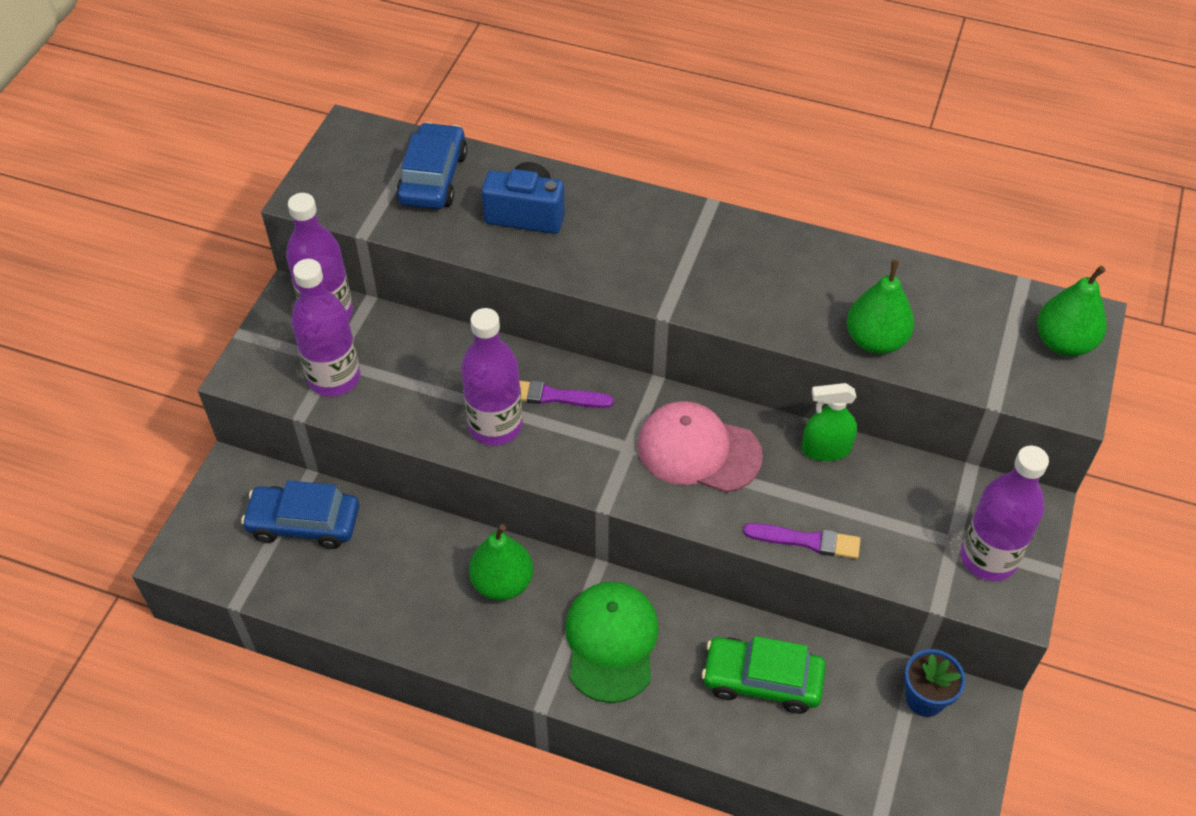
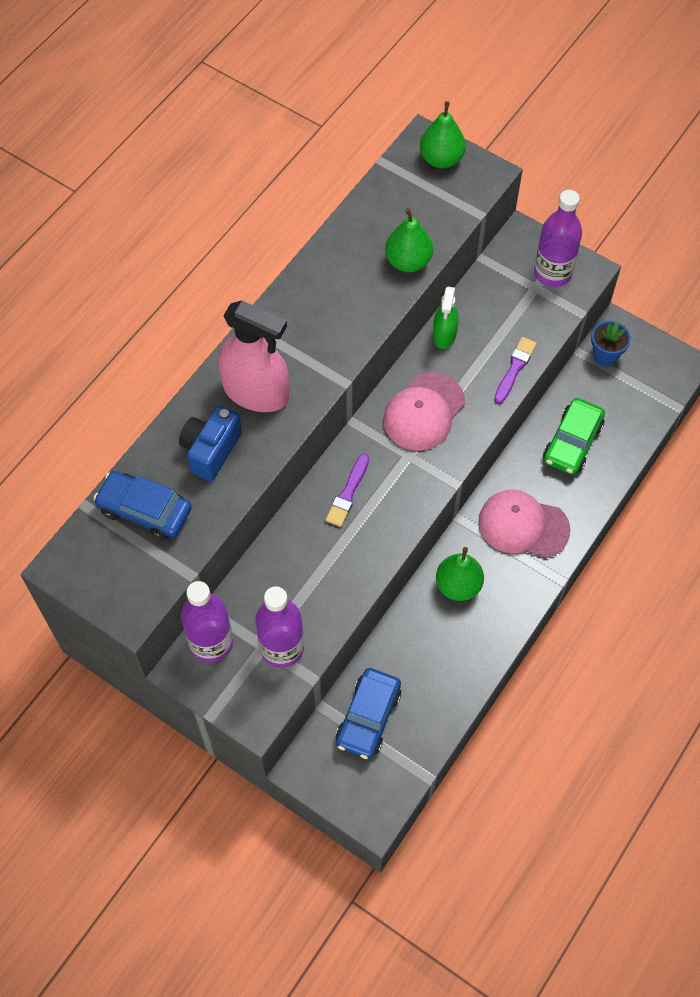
camera: 75 degrees left, 10 degrees up
purple bottle [461,308,523,446] -> none
green cap [565,581,659,703] -> pink cap [478,490,570,558]
none -> pink spray bottle [218,300,289,412]

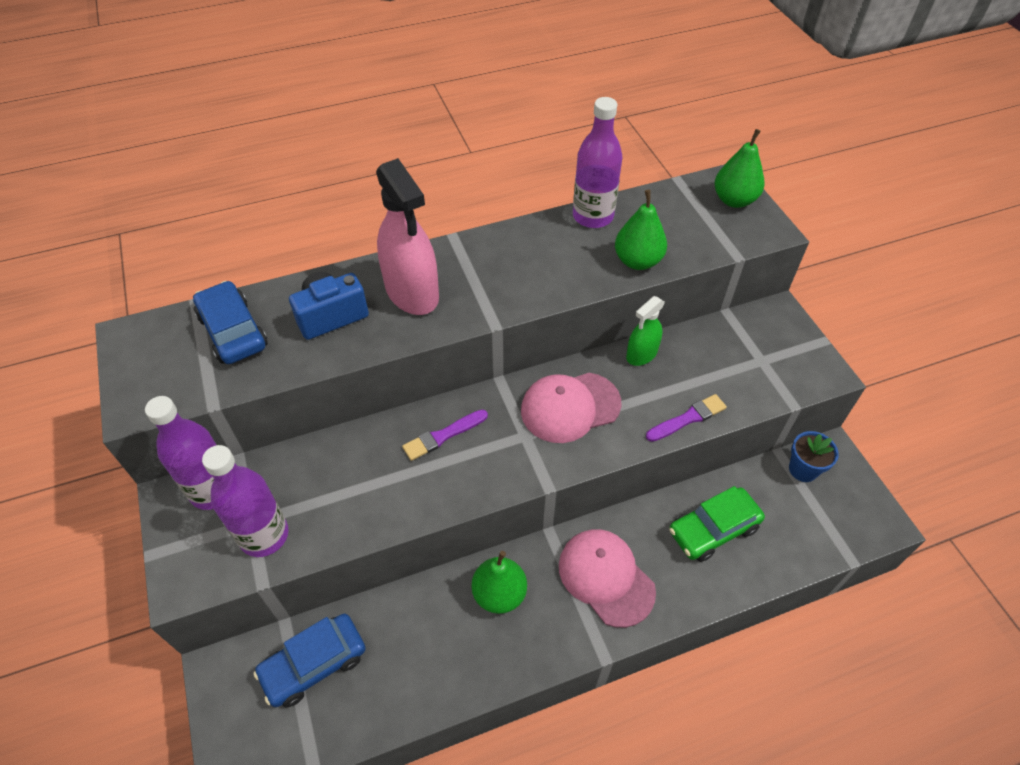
camera: 35 degrees right, 10 degrees down
purple bottle [534,190,582,287] -> purple bottle moved to [573,97,622,228]

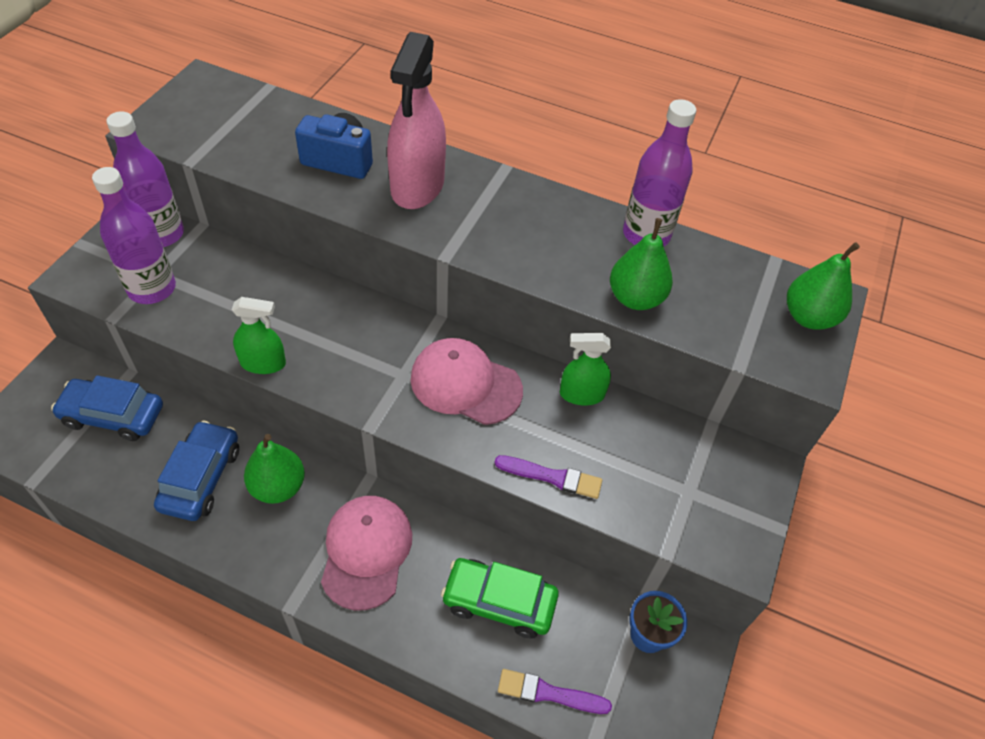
camera: 40 degrees right, 0 degrees up
blue car [193,281,268,364] -> blue car moved to [154,421,239,521]
purple brush [402,409,488,461] -> purple brush moved to [498,669,612,714]
none -> green spray bottle [232,297,286,374]

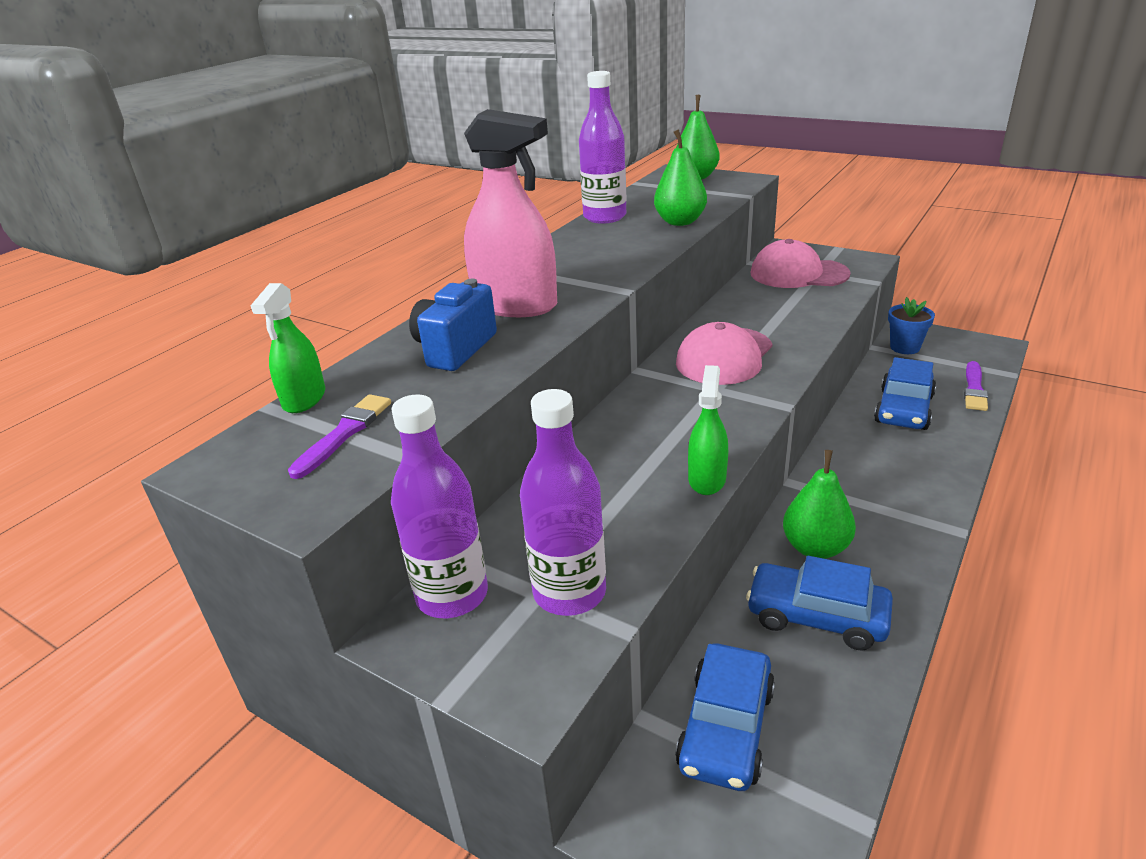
camera: 75 degrees left, 20 degrees down
pink cap [321,496,412,610] -> pink cap moved to [751,239,851,288]
green car [441,558,559,639] -> blue car [874,357,936,430]
purple brush [494,455,602,499] -> purple brush moved to [288,394,391,479]
green spray bottle [560,333,611,405] -> green spray bottle moved to [251,283,325,413]

